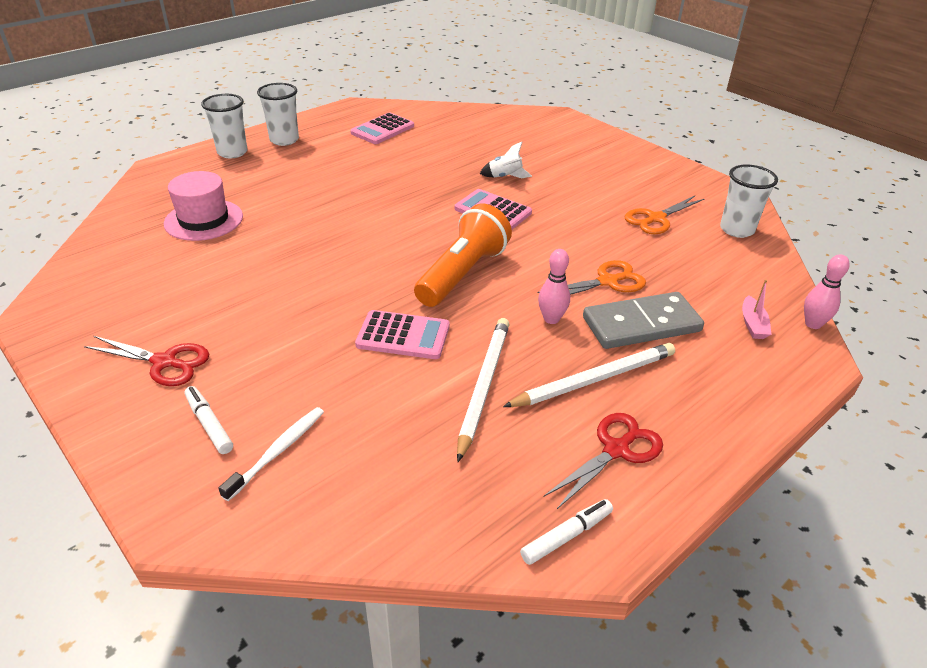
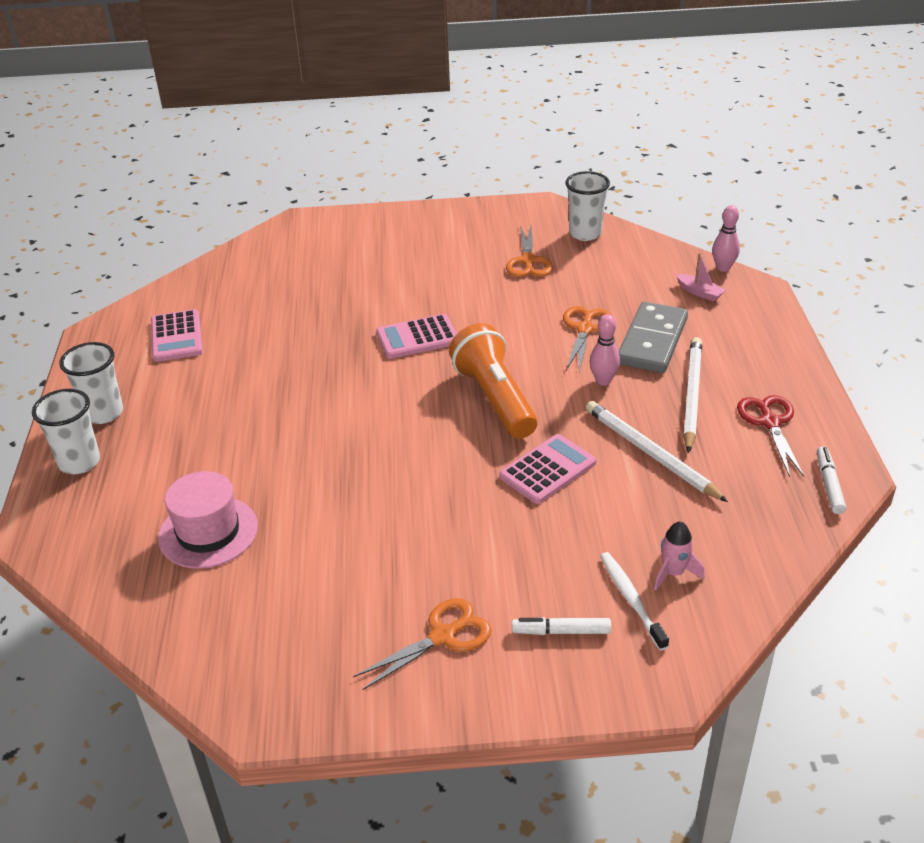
camera: 50 degrees left, 0 degrees up
red scissors [84,336,209,386] -> orange scissors [353,598,492,690]
white rocket [480,142,532,178] -> none
none -> pink rocket [654,521,705,591]

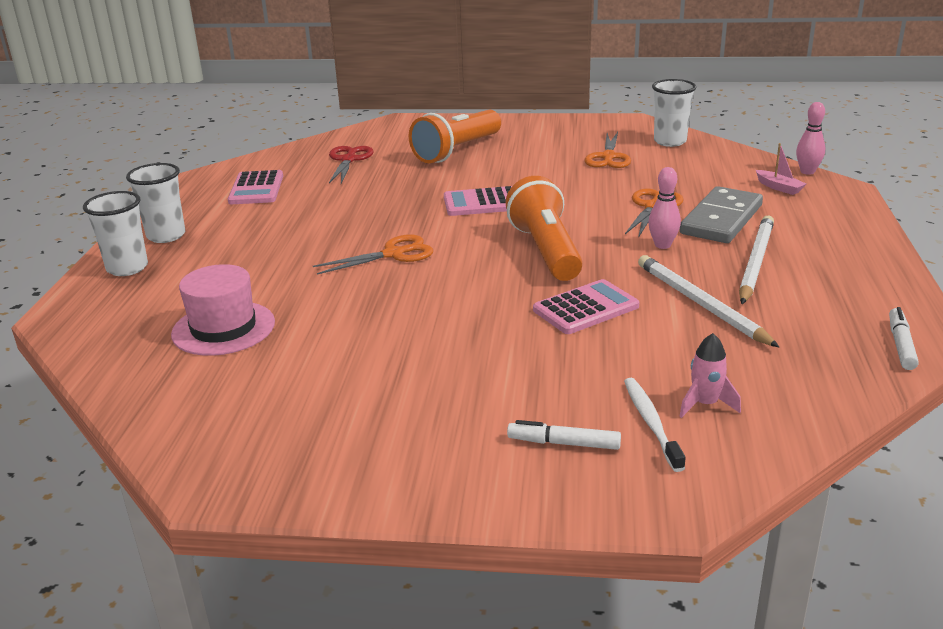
camera: 10 degrees right, 10 degrees down
orange scissors [353,598,492,690] -> orange scissors moved to [313,234,433,275]
red scissors [737,395,804,477] -> red scissors moved to [329,146,374,184]
none -> orange flashlight [409,110,501,163]

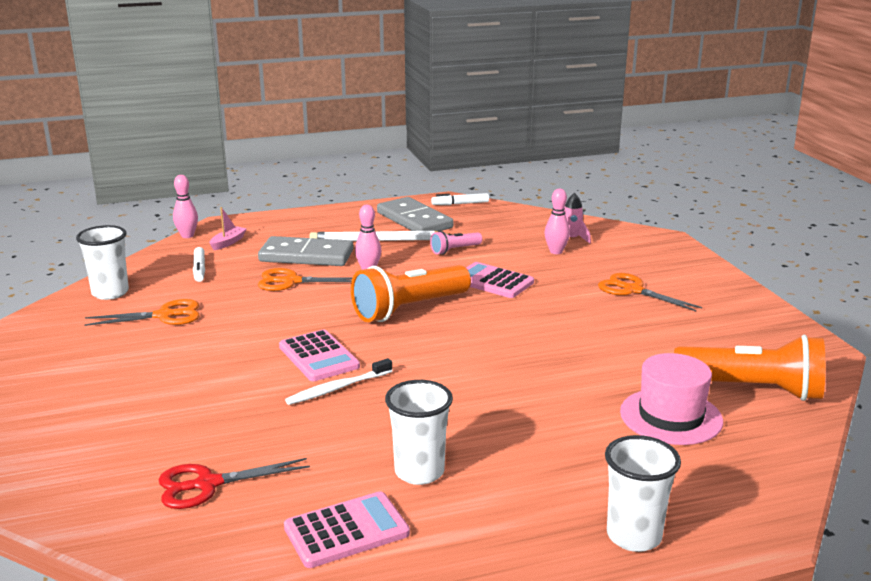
camera: 115 degrees left, 5 degrees down
white cup [126,163,185,243] -> white cup moved to [385,380,453,485]
orange scissors [313,234,433,275] -> orange scissors moved to [598,273,702,311]
orange flashlight [409,110,501,163] -> orange flashlight moved to [674,335,825,401]
white marker [507,420,621,450] -> white marker moved to [193,247,205,282]
white toothbrush [624,378,686,472] -> white toothbrush moved to [285,358,392,405]
white pencil [638,255,779,347] -> pink flashlight [430,231,482,255]
none -> grey domino [377,197,453,231]
none -> pink bowling pin [544,189,570,254]

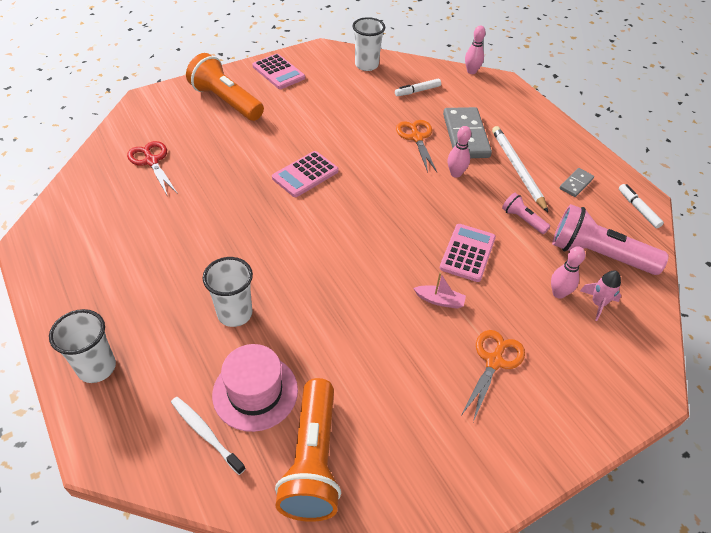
camera: 75 degrees right, 25 degrees up
orange scissors [84,299,200,326] -> none
pink boat [210,207,247,250] -> pink boat moved to [413,272,466,309]
pink calculator [284,491,410,568] -> pink calculator moved to [252,54,305,89]
white toothbrush [285,358,392,405] -> white toothbrush moved to [171,397,246,475]
orange flashlight [351,265,471,322] -> orange flashlight moved to [186,53,264,121]
grey domino [377,197,453,231] -> grey domino [559,168,594,197], size x0.50
white cup [385,380,453,485] -> white cup moved to [203,257,253,327]
none -> pink flashlight [552,204,669,275]

